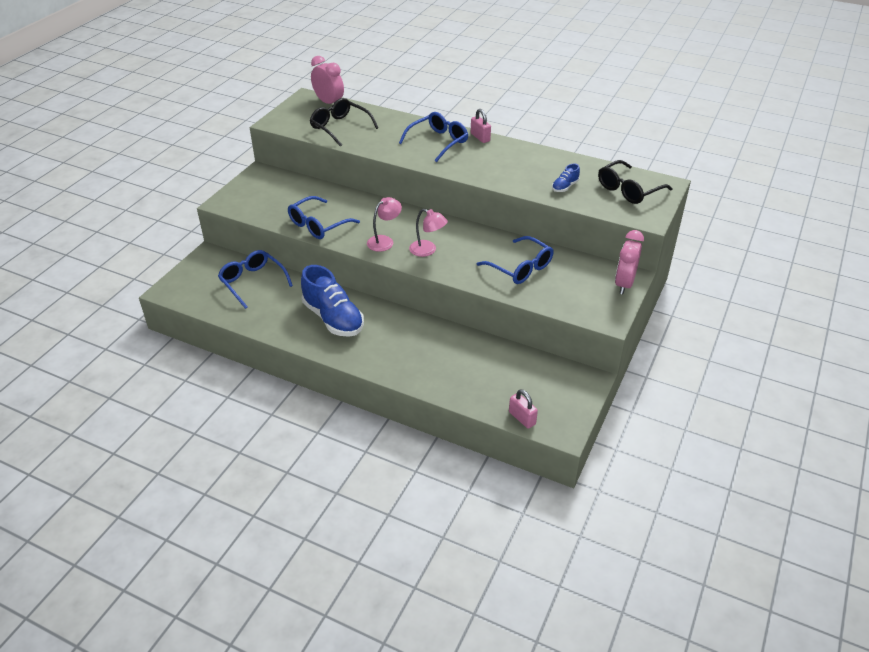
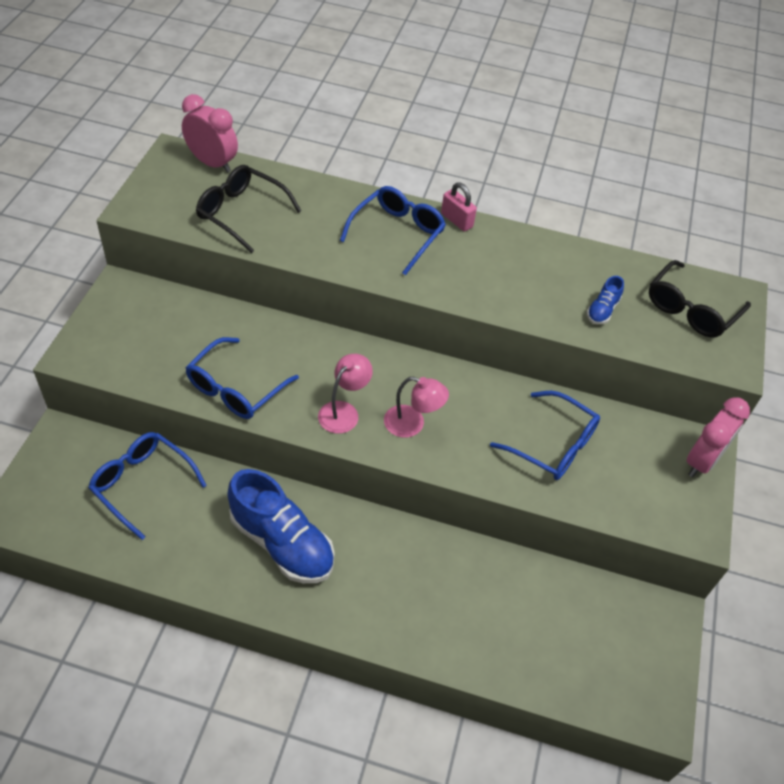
camera: 15 degrees left, 10 degrees up
pink padlock [509,389,538,429] -> none
pink clock [615,230,644,294] -> pink clock turned 150 degrees counterclockwise [687,397,750,477]

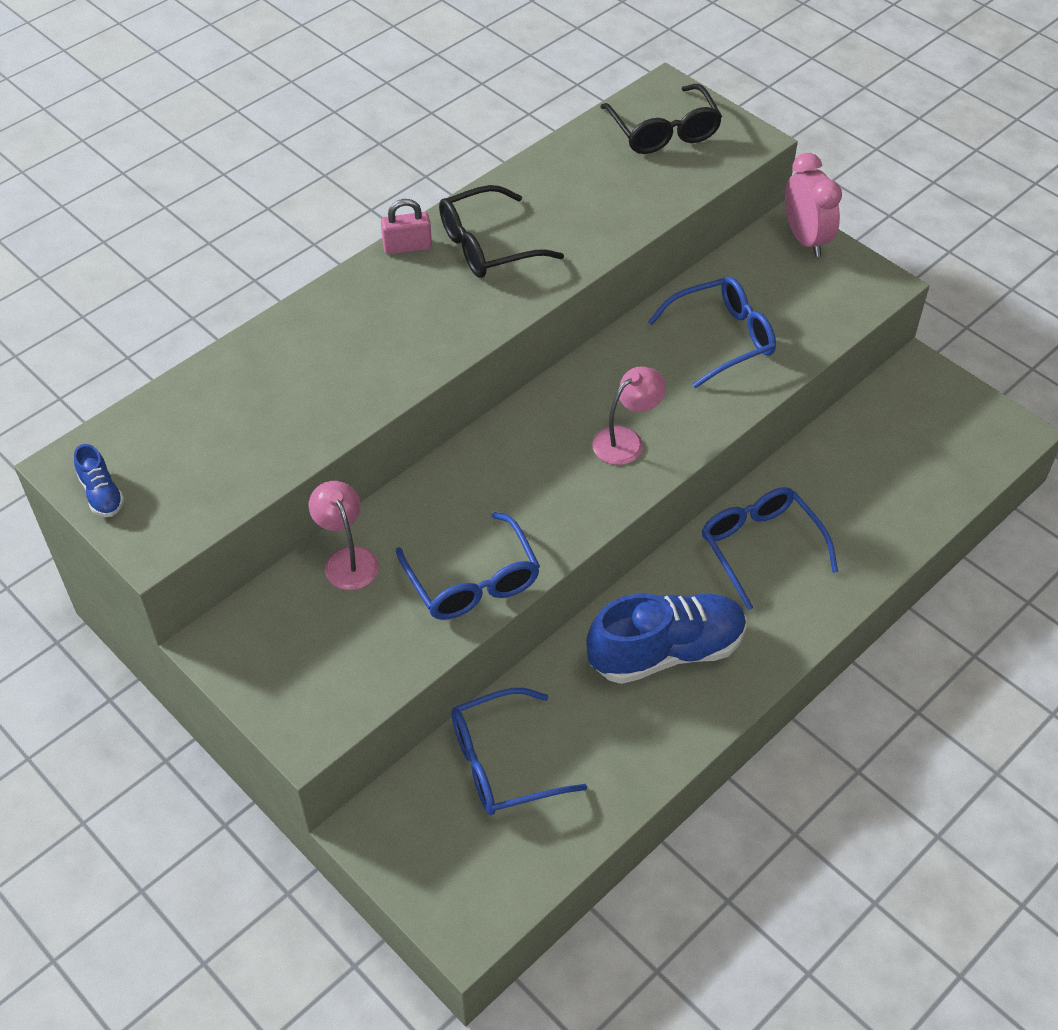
camera: 55 degrees left, 0 degrees up
pink clock [182,94,238,173] -> none
black glasses [196,165,301,253] -> black glasses moved to [439,185,564,278]
pink lamp [318,354,373,434] -> pink lamp moved to [309,481,379,590]
blue glasses [340,186,446,275] -> blue glasses moved to [702,487,838,610]
blue shoe [587,276,624,324] -> blue shoe moved to [74,444,124,517]

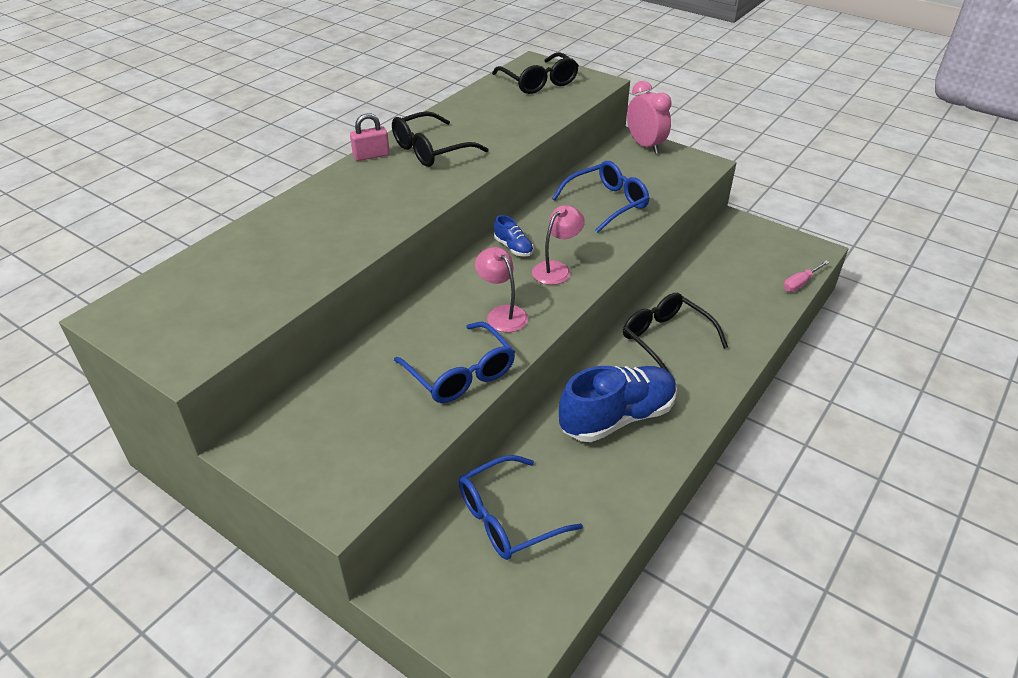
camera: 10 degrees left, 10 degrees down
blue shoe [74,444,124,517] -> blue shoe moved to [494,215,534,257]
pink lamp [309,481,379,590] -> pink lamp moved to [475,247,528,332]
blue glasses [702,487,838,610] -> black glasses [623,293,728,373]
none -> pink screwdriver [783,261,830,292]

